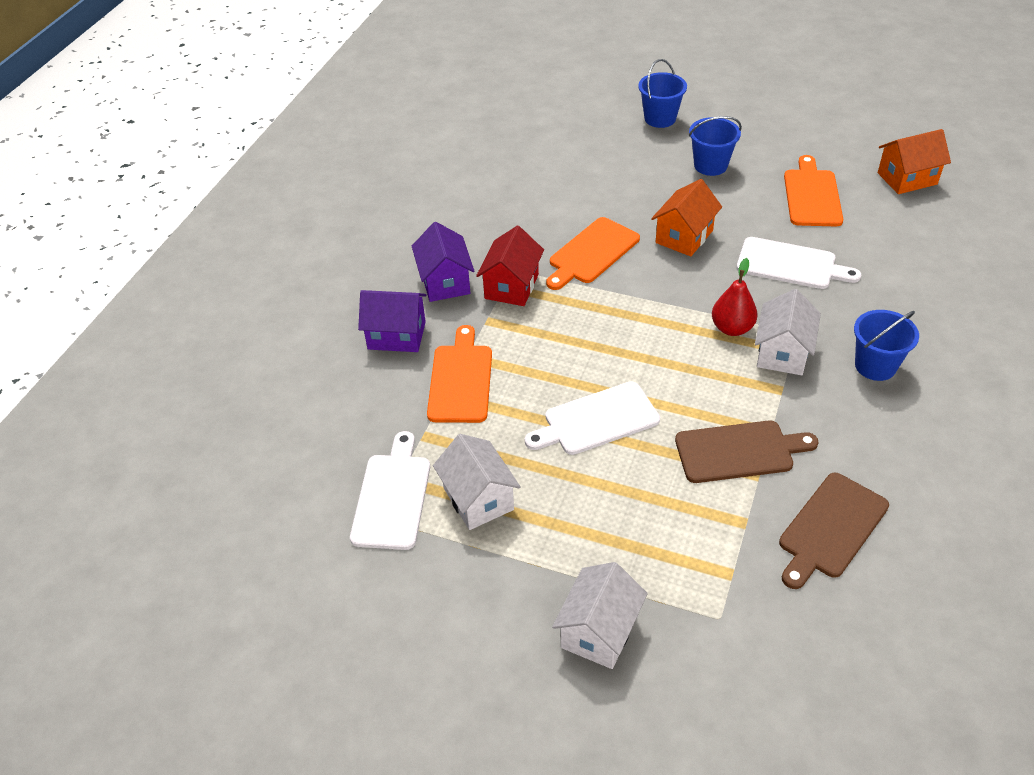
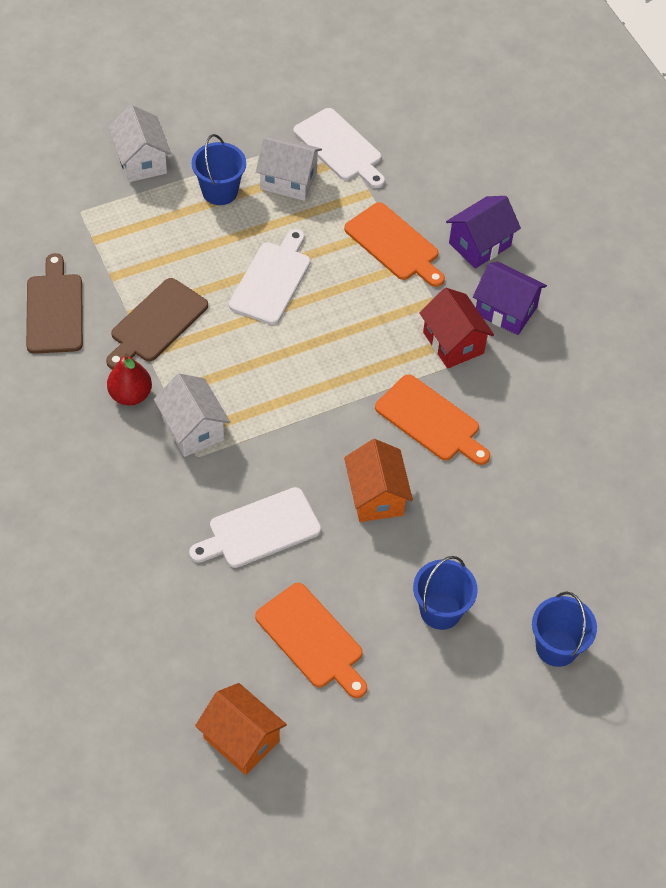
camera: 130 degrees right, 10 degrees up
orange cutting board [546,217,640,290] -> orange cutting board turned 135 degrees clockwise [375,374,490,465]
red pear [712,258,757,336] -> red pear moved to [107,353,152,406]
blue bucket [854,310,919,381] -> blue bucket moved to [192,134,246,205]
orange house [878,129,951,194] -> orange house turned 75 degrees counterclockwise [195,683,287,775]

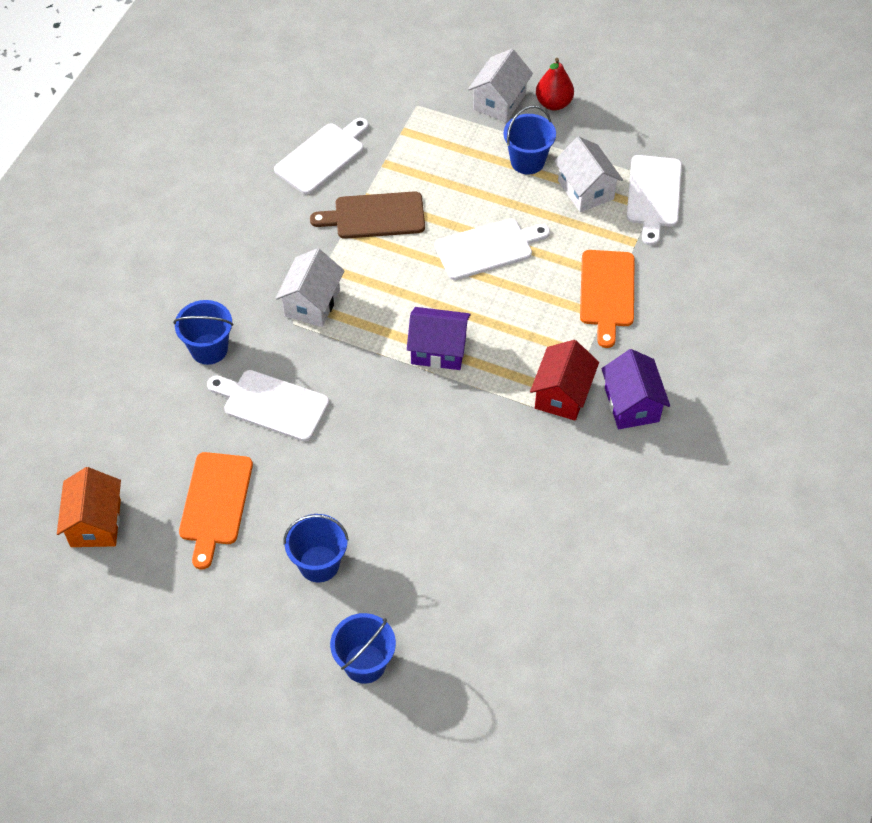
camera: 50 degrees right, 0 degrees up
brown cutting board [26,253,83,354] -> white cutting board [274,118,369,194]
red pear [107,353,152,406] -> red pear moved to [536,58,574,111]
orange house [344,439,413,522] -> none
orange cutting board [375,374,490,465] -> none
purple house [446,196,521,269] -> purple house moved to [407,307,471,370]
none -> blue bucket [173,300,233,365]

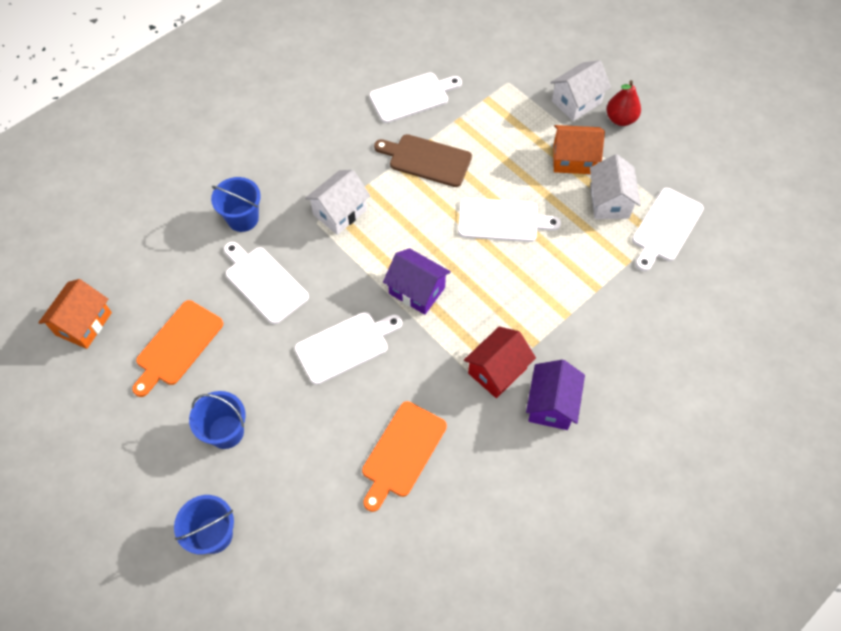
camera: 25 degrees right, 5 degrees up
blue bucket [504,106,556,175] -> orange house [553,125,605,174]
orange cutting board [580,250,635,348] -> orange cutting board moved to [362,401,447,512]
none -> white cutting board [295,312,402,385]

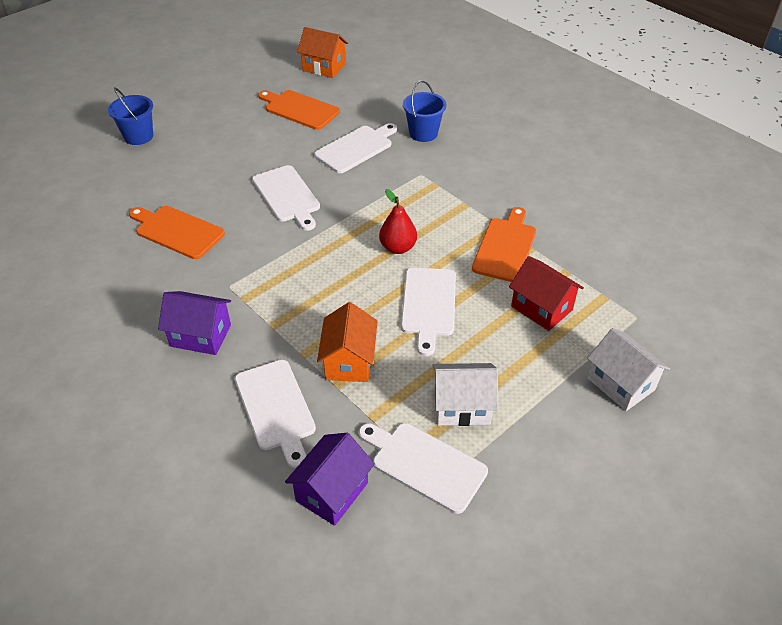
camera: 90 degrees right, 15 degrees down
blue bucket [189,391,246,449] -> none
white house [305,170,371,235] -> none
white cutting board [369,72,462,123] -> white cutting board moved to [235,360,316,468]
brown cutting board [374,134,472,187] -> orange cutting board [472,207,536,282]
purple house [383,248,451,315] -> purple house moved to [285,433,375,526]
red house [464,326,536,398] -> red house moved to [509,256,584,331]
orange house [553,125,605,174] -> orange house moved to [317,302,378,382]
red pear [607,80,641,126] -> red pear moved to [379,189,417,254]

